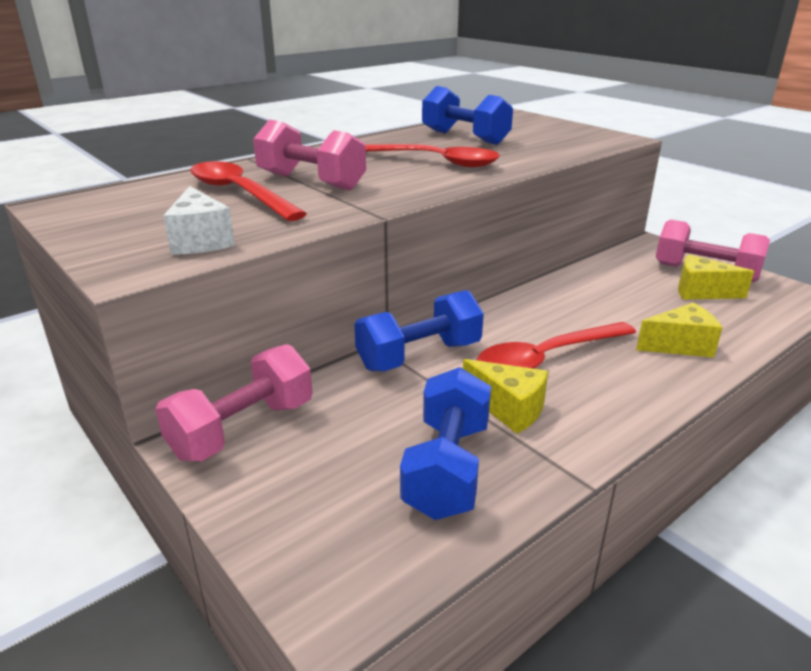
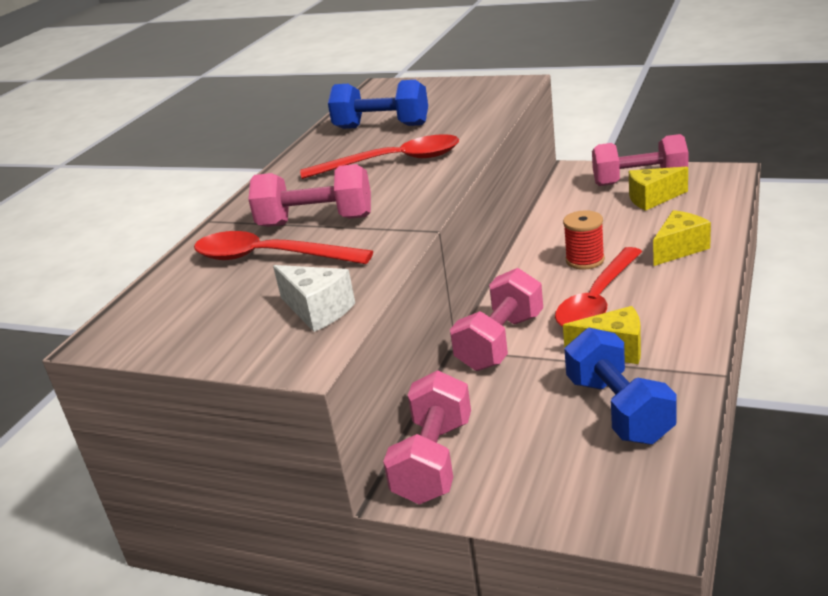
camera: 25 degrees left, 0 degrees up
blue dumbbell [354,290,484,371] -> pink dumbbell [450,268,543,371]
none -> red spool [563,210,605,270]

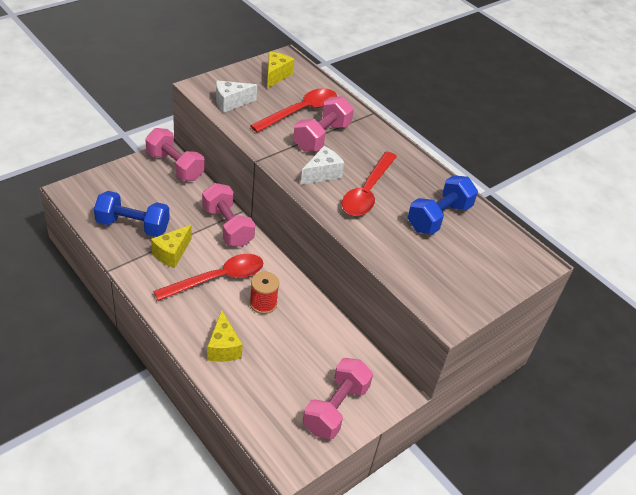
camera: 110 degrees right, 15 degrees up
red spoon [555,247,642,327] -> red spoon turned 90 degrees clockwise [153,254,264,301]
yellow cheese [629,167,688,211] -> yellow cheese moved to [267,52,294,89]
none -> white cheese [300,146,344,185]

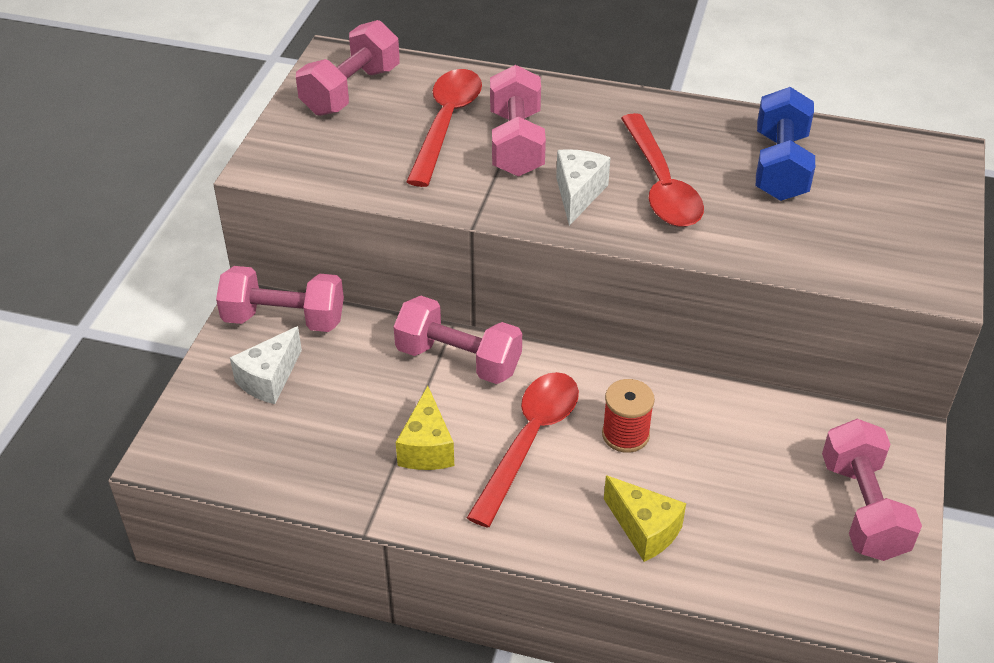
camera: 30 degrees left, 0 degrees up
blue dumbbell [94,191,170,237] -> none
white cheese [216,80,257,113] -> white cheese moved to [230,326,302,404]
yellow cheese [267,52,294,89] -> pink dumbbell [296,20,400,116]

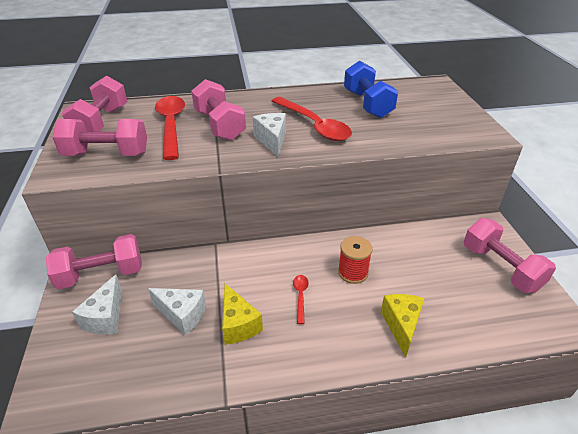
camera: 25 degrees left, 5 degrees down
pink dumbbell [394,296,522,384] -> pink dumbbell moved to [53,119,147,156]
red spoon [467,372,579,528] -> red spoon [293,275,309,324], size x0.44
yellow cheese [604,475,686,562] -> yellow cheese turned 105 degrees counterclockwise [381,294,424,358]
none -> white cheese [148,288,206,336]

